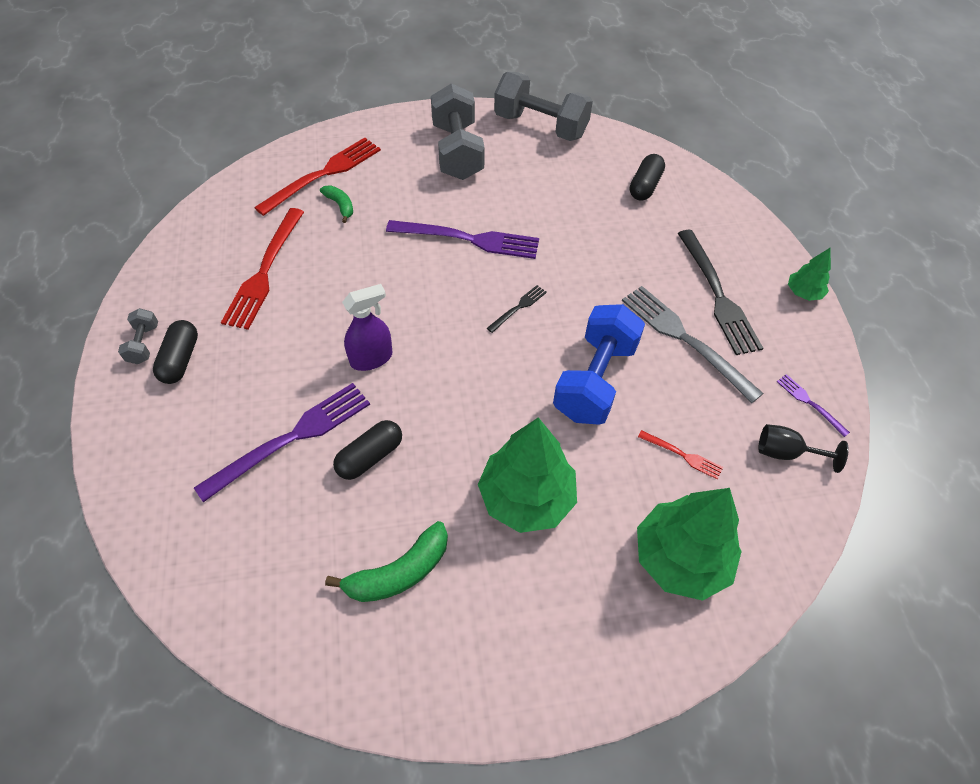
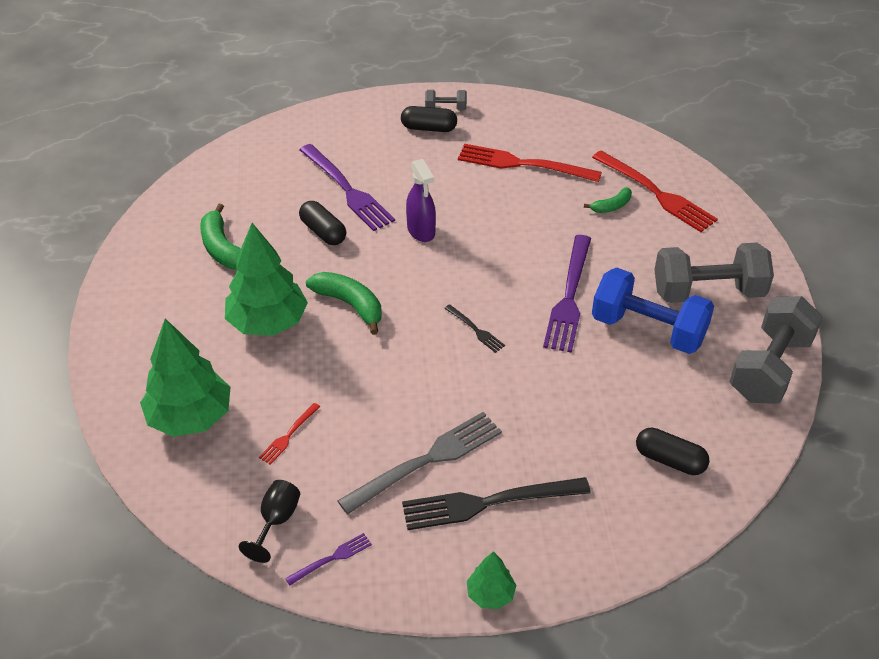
camera: 95 degrees right, 10 degrees down
blue dumbbell [553,304,645,425] -> blue dumbbell moved to [592,268,714,354]
none -> green banana [306,272,382,335]

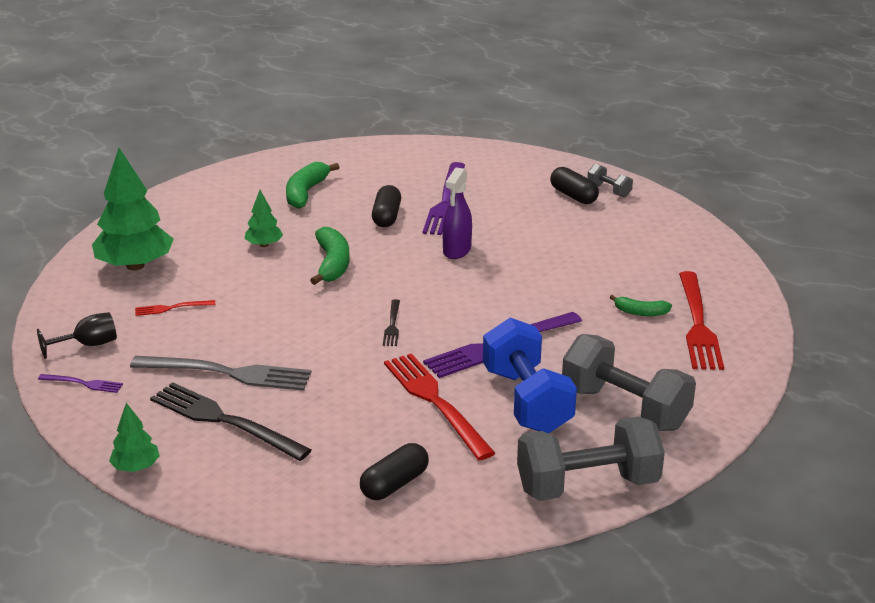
camera: 45 degrees right, 15 degrees down
green tree [225,223,308,336] -> green tree [244,190,283,247], size x0.49
red fork [458,144,602,182] -> red fork moved to [384,353,495,460]
black capsule [636,427,710,475] -> black capsule turned 60 degrees clockwise [360,443,429,500]

